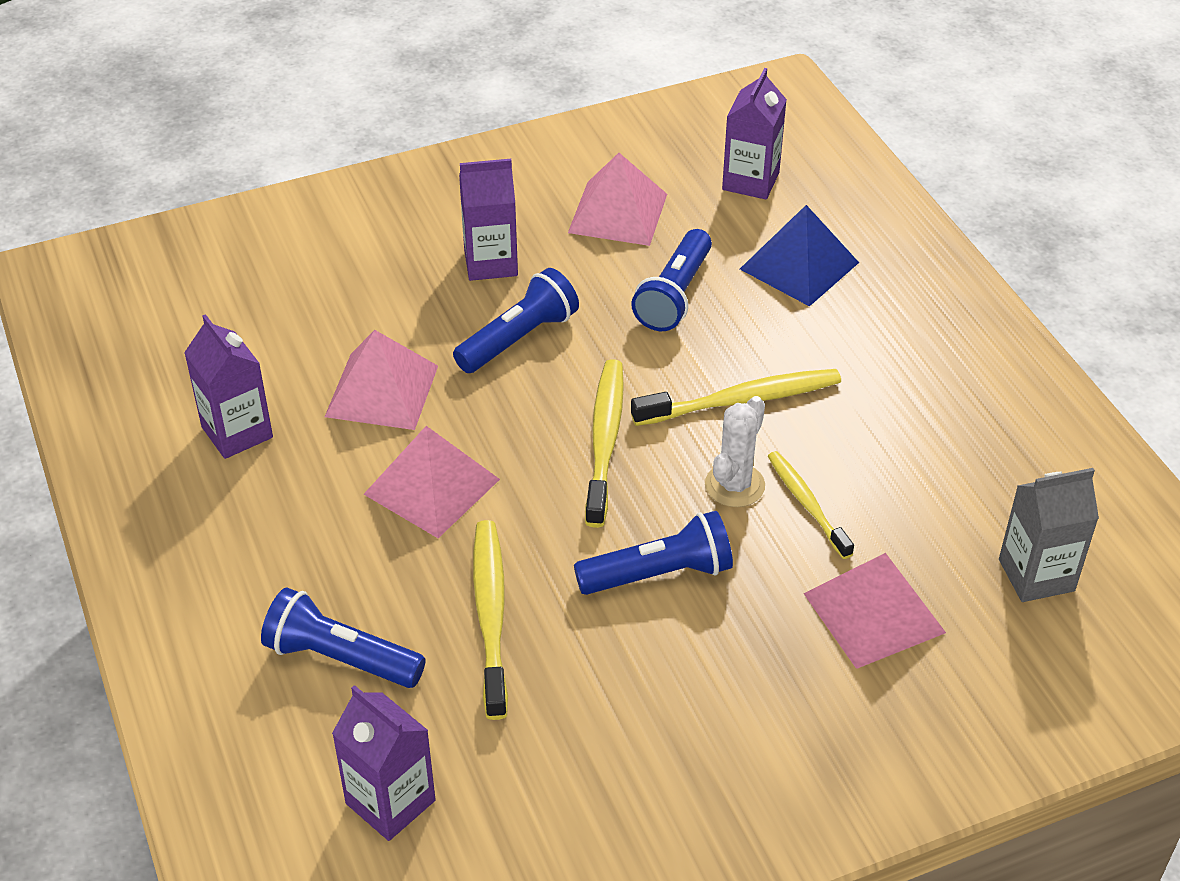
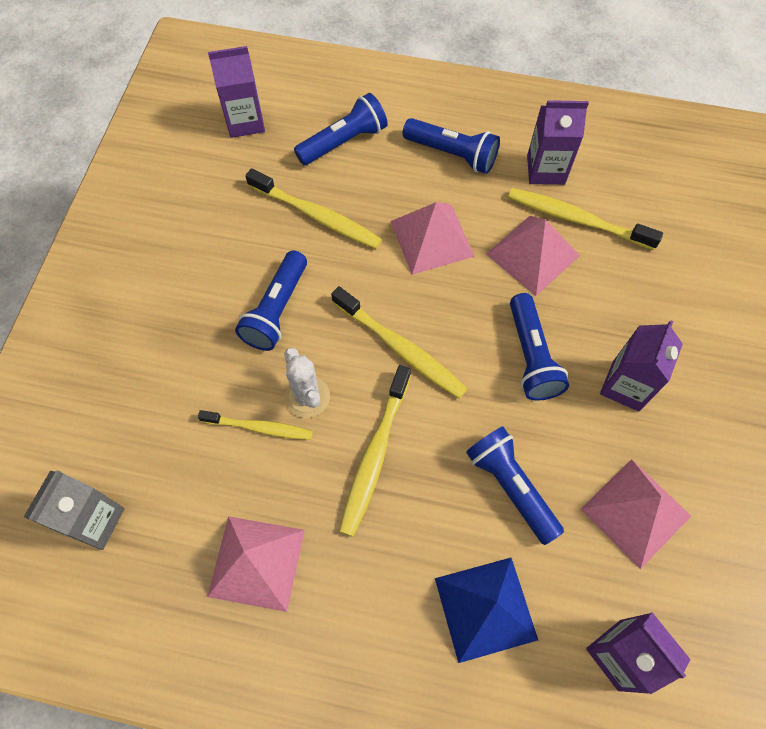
camera: 125 degrees right, 20 degrees up
pink pyramid [803,553,946,669] -> pink pyramid moved to [207,516,305,612]
none -> blue flashlight [403,118,500,174]
none -> yellow toothbrush [508,188,663,250]

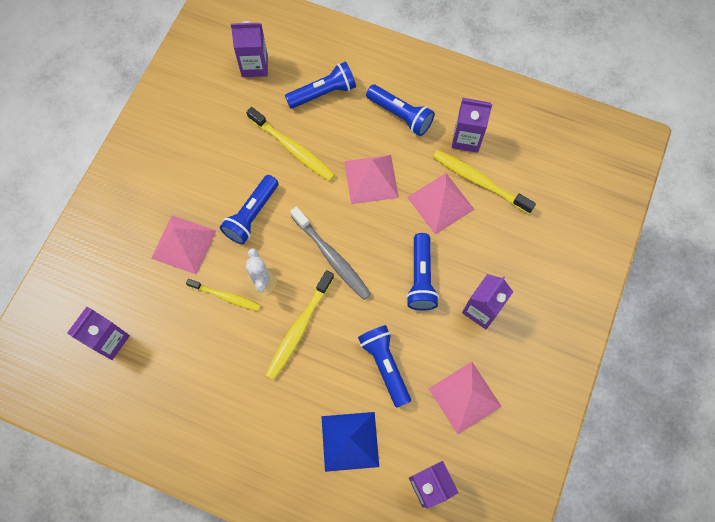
camera: 10 degrees right, 5 degrees up
grey carton [24,470,125,550] -> purple carton [67,307,130,360]
pink pyramid [207,516,305,612] -> pink pyramid moved to [151,215,216,275]
yellow toothbrush [331,286,468,399] -> grey toothbrush [290,207,371,300]

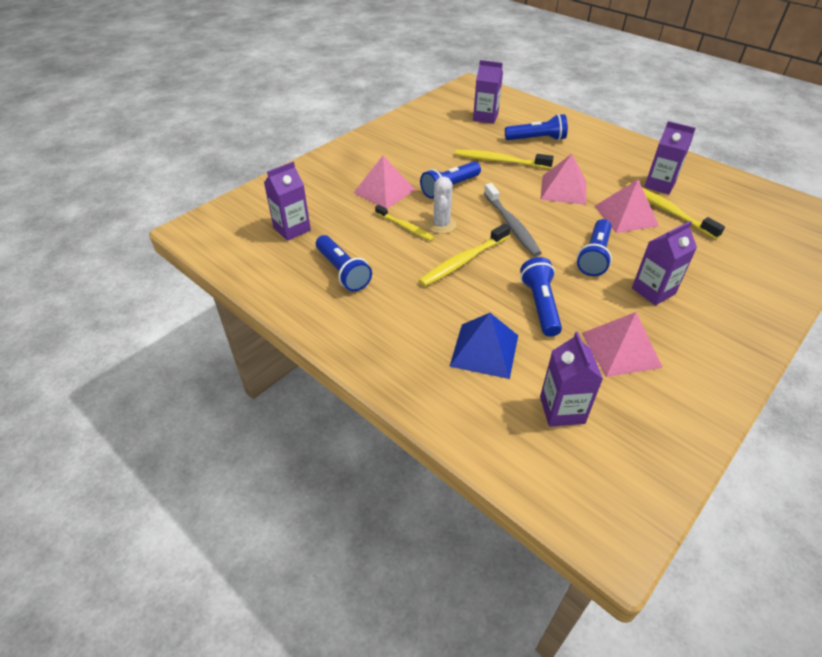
camera: 20 degrees right, 25 degrees down
yellow toothbrush [246,107,335,181] -> yellow toothbrush turned 135 degrees clockwise [455,150,554,169]
blue flashlight [366,85,435,136] -> blue flashlight moved to [316,235,372,291]

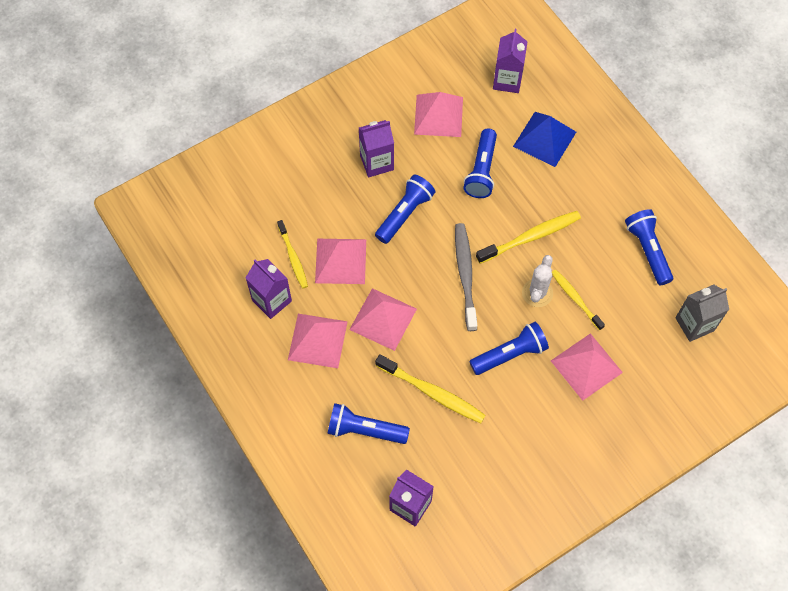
camera: 165 degrees left, 20 degrees up
purple carton [264,162,311,241] -> grey carton [675,285,729,342]
yellow toothbrush [625,183,725,239] -> yellow toothbrush [277,220,308,289], size x0.65
none -> pink pyramid [288,314,348,368]

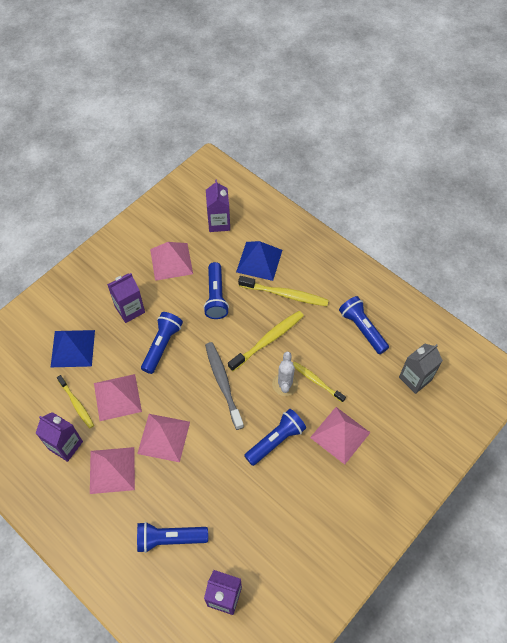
camera: 15 degrees left, 5 degrees down
yellow toothbrush [375,354,486,423] -> yellow toothbrush moved to [238,276,329,306]
none -> blue pyramid [51,330,95,367]

